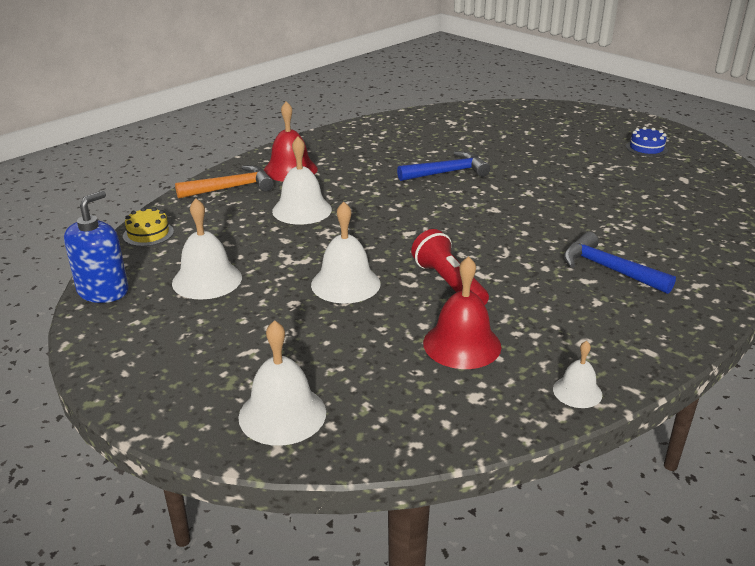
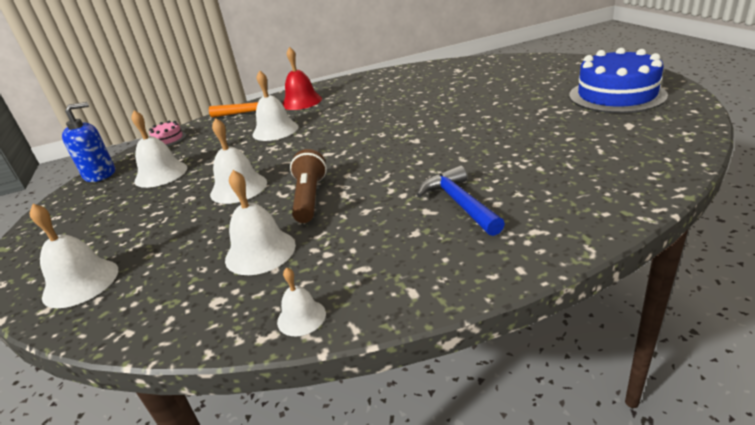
camera: 30 degrees right, 0 degrees up
yellow cake [123,207,174,247] -> pink cake [149,121,186,146]
blue hammer [397,151,490,181] -> none
red flashlight [411,229,489,305] -> brown flashlight [290,149,327,223]
red bell [423,256,501,369] -> white bell [225,170,296,275]
blue cake [626,127,668,157] -> blue cake [569,48,668,113], size x2.24

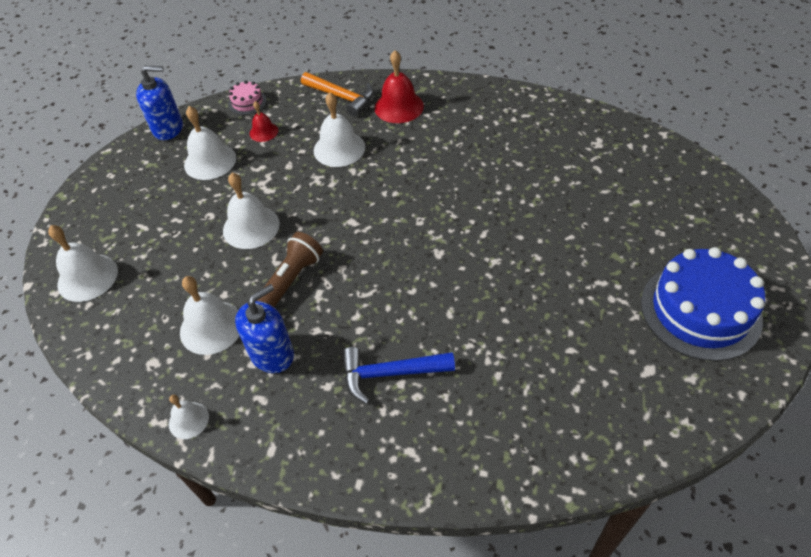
camera: 30 degrees right, 20 degrees up
blue hammer [417,165,505,236] -> blue hammer turned 105 degrees counterclockwise [342,347,455,404]
none -> blue soap dispenser [235,284,294,373]
none -> red bell [250,101,278,142]

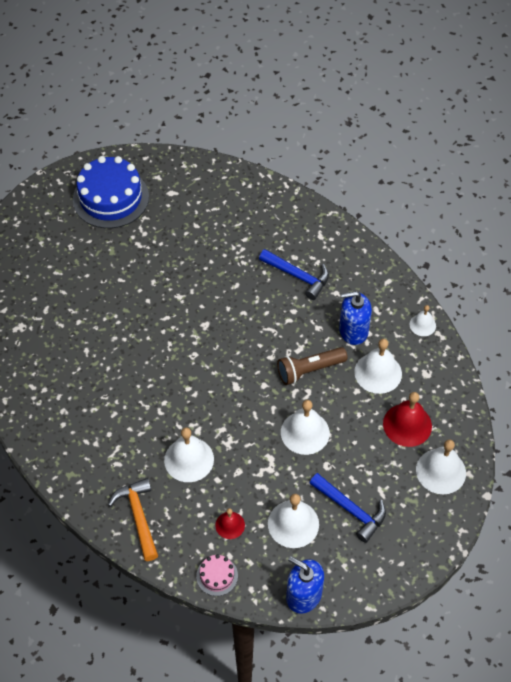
camera: 145 degrees left, 5 degrees up
red bell [375,50,424,123] -> red bell moved to [383,392,432,447]
none -> blue hammer [309,473,386,543]

